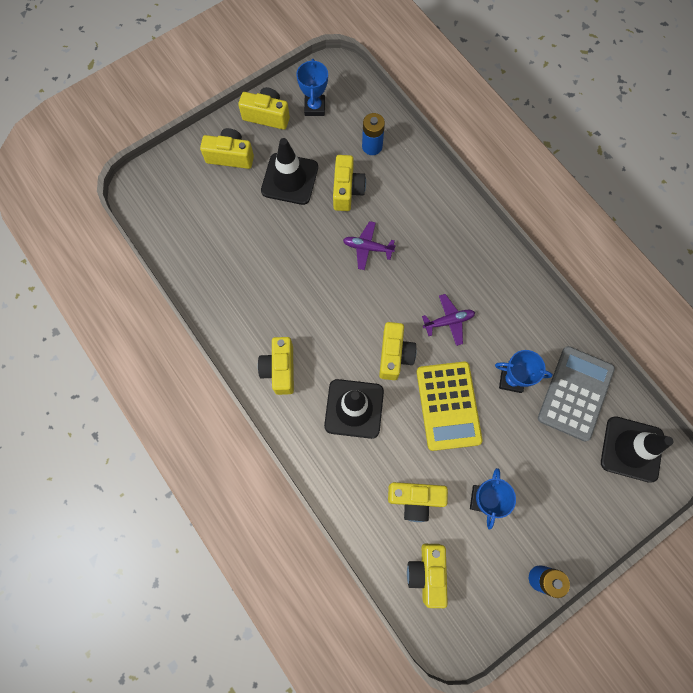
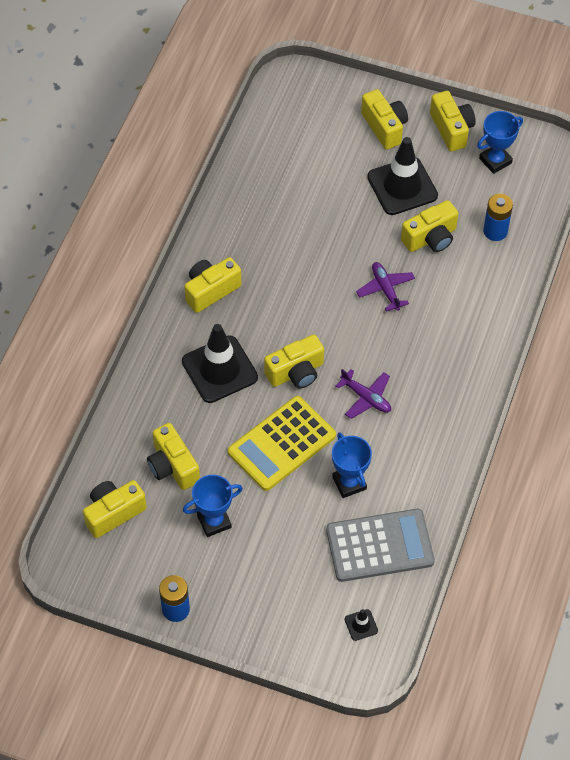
camera: 55 degrees right, 15 degrees down
black traffic cone [601,416,673,483] -> black traffic cone [345,609,378,641], size x0.42

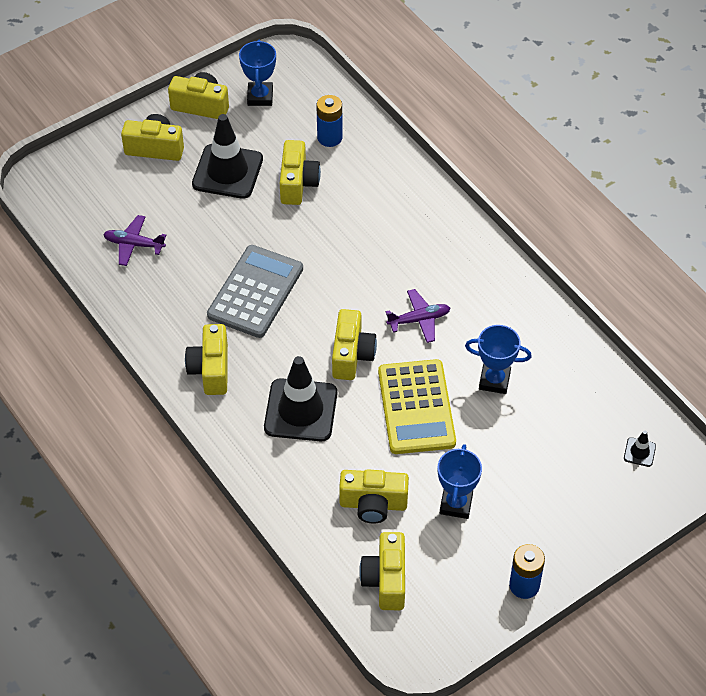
camera: 55 degrees left, 5 degrees down
grey calculator [326,509,435,582] -> grey calculator moved to [207,245,303,338]
purple plane [356,262,415,312] -> purple plane moved to [103,215,166,266]

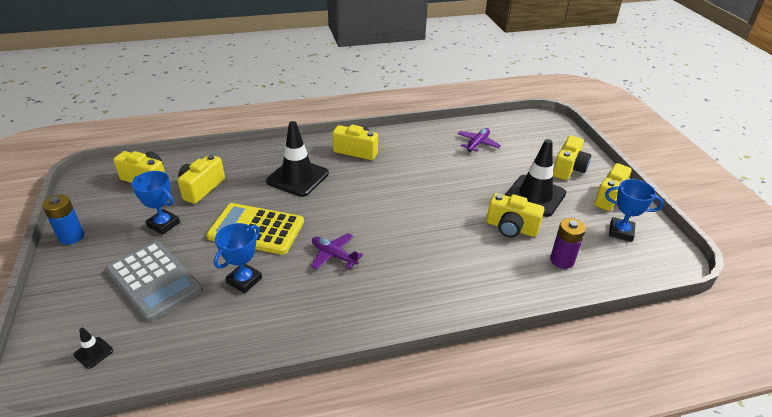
camera: 110 degrees right, 15 degrees down
grey calculator [207,245,303,338] -> grey calculator moved to [105,241,203,322]
blue battery [316,95,343,147] -> purple battery [550,218,586,269]
yellow camera [332,309,377,380] -> none
purple plane [386,289,450,343] -> purple plane turned 120 degrees clockwise [311,233,363,270]

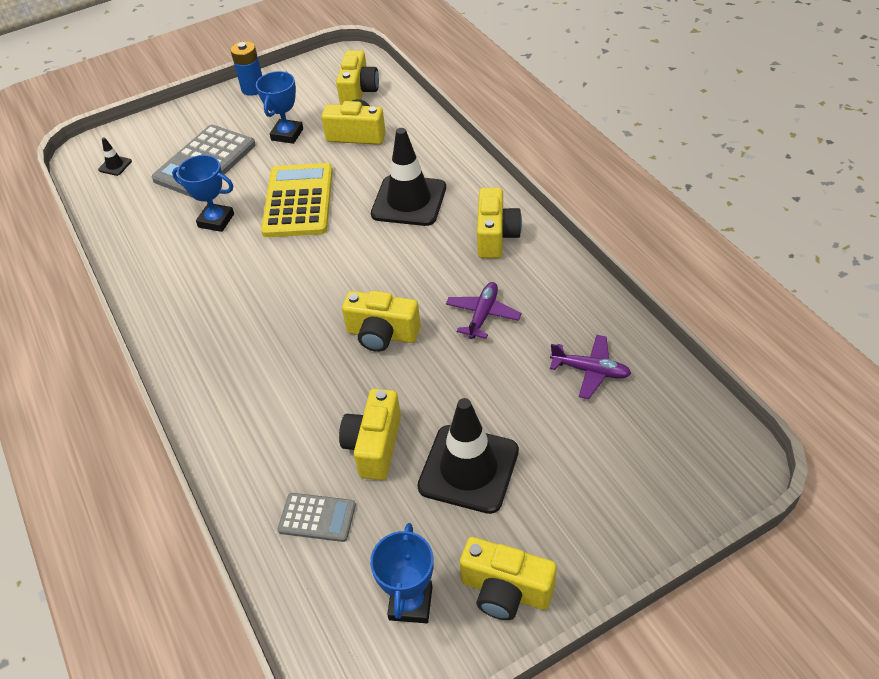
camera: 80 degrees right, 10 degrees up
purple plane [311,233,363,270] -> purple plane moved to [446,282,522,339]
purple battery [550,218,586,269] -> grey calculator [278,493,356,542]
yellow camera [553,136,591,180] -> yellow camera moved to [342,291,421,352]

